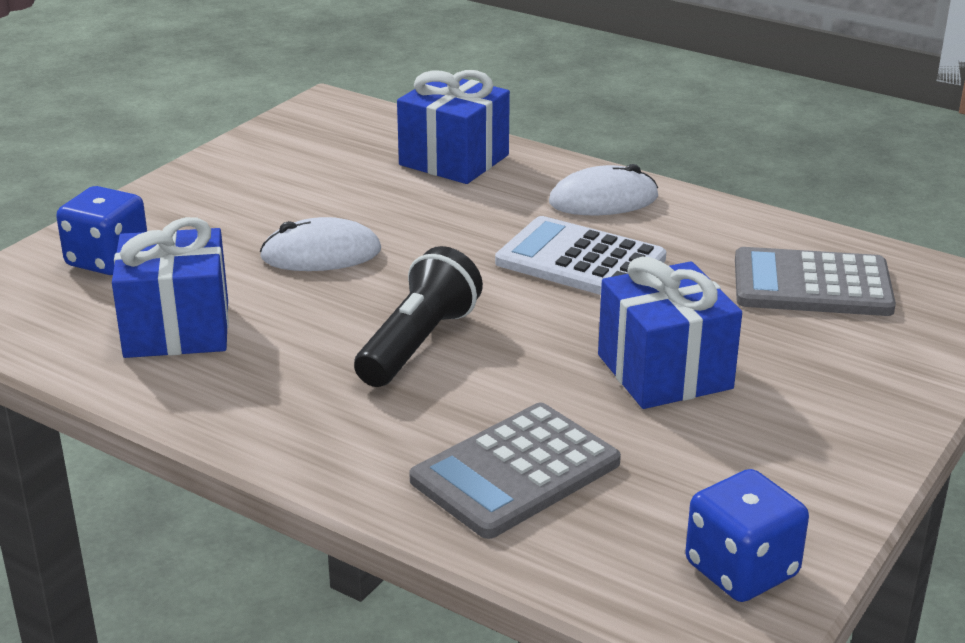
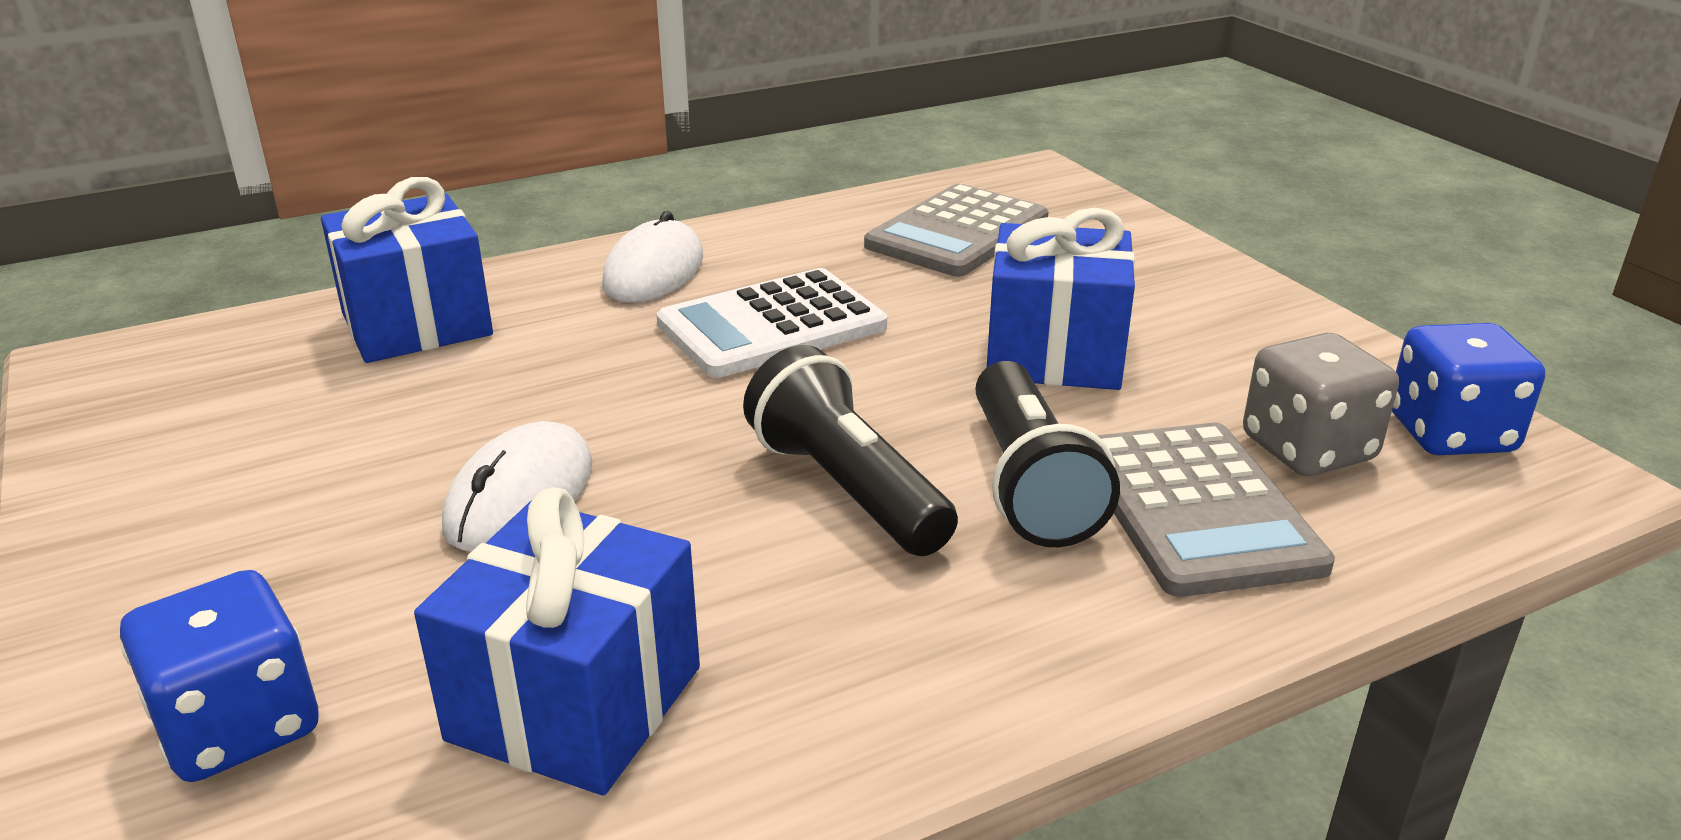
camera: 60 degrees left, 0 degrees up
none -> black flashlight [975,361,1120,547]
none -> grey dice [1243,333,1399,476]

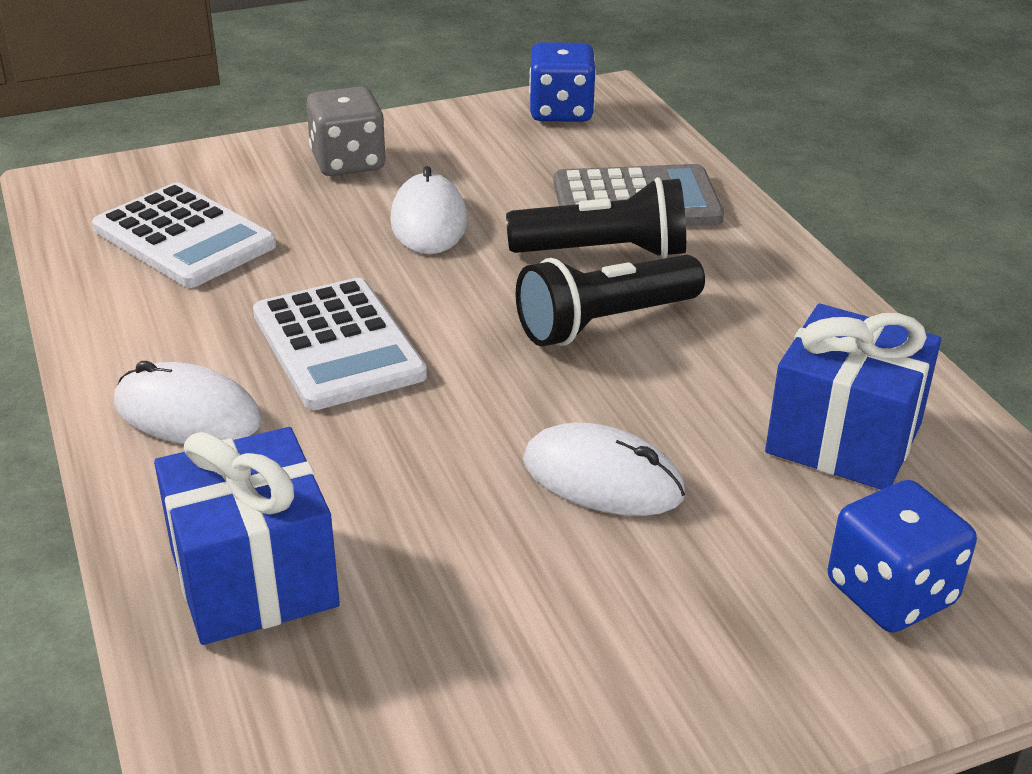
camera: 85 degrees left, 5 degrees up
grey calculator [864,184,1049,277] -> white calculator [92,182,276,288]
blue gift [987,208,1135,390] -> white mouse [390,166,467,254]
grey dice [1243,333,1399,476] -> grey dice moved to [306,87,386,176]

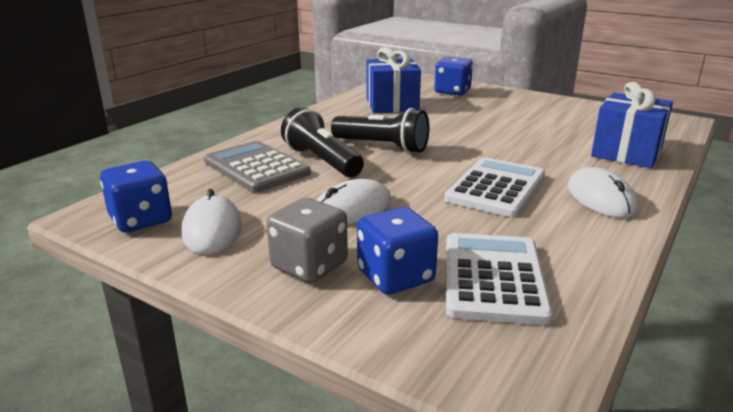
camera: 125 degrees left, 10 degrees down
white mouse [523,422,685,516] -> white mouse moved to [181,189,242,254]
none -> blue dice [357,207,438,295]

